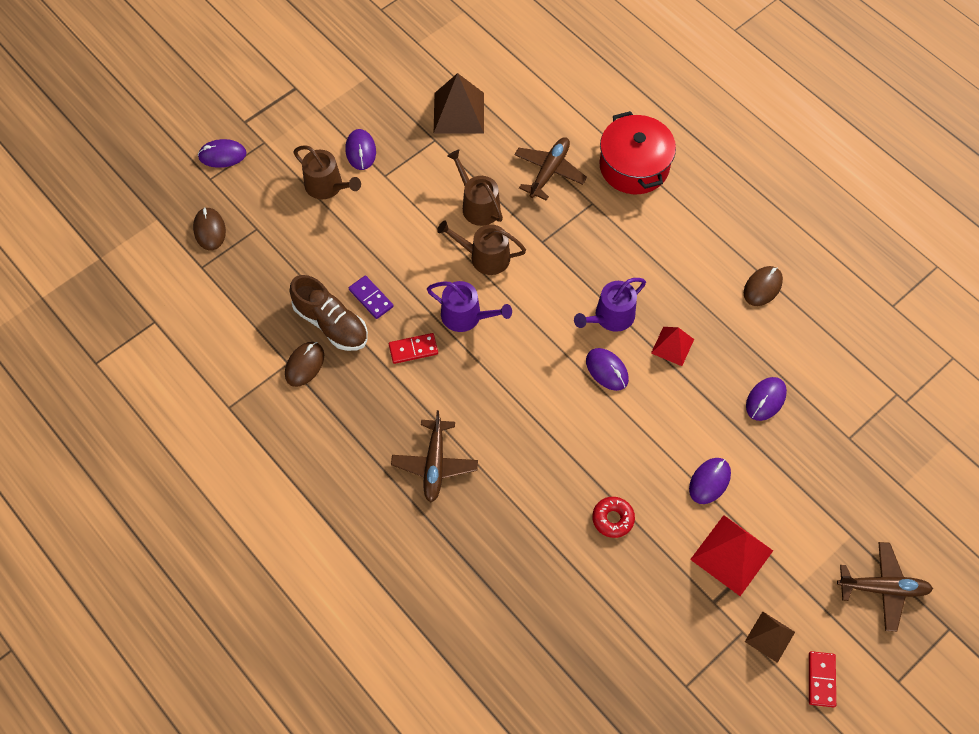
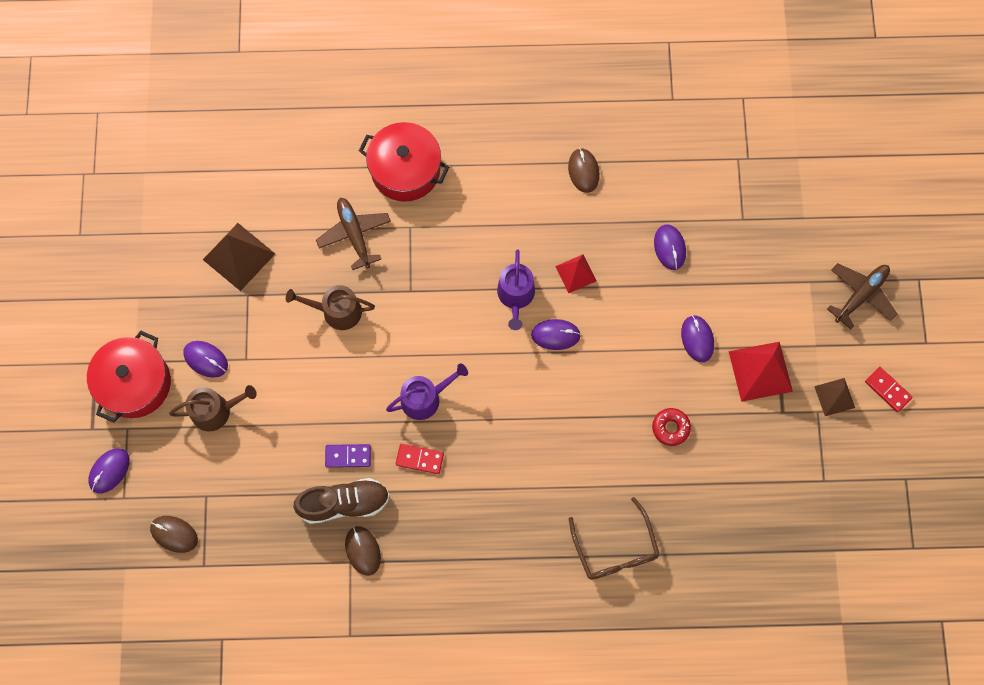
camera: 50 degrees left, 10 degrees up
red domino [389,333,438,364] -> red domino turned 75 degrees clockwise [396,444,444,474]
brown plane [391,410,478,502] -> none
brown watering can [437,220,526,275] -> none
none -> red pot [87,331,171,423]
none -> brown glasses [569,497,660,580]

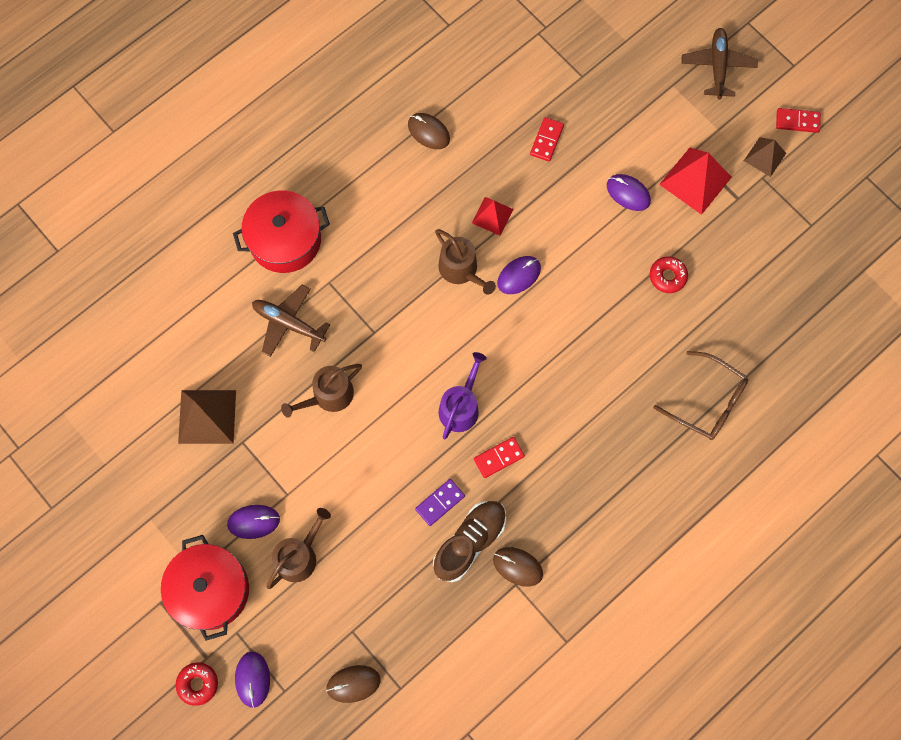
camera: 40 degrees left, 0 degrees up
purple watering can [497,250,535,330] -> brown watering can [435,229,496,295]
purple mouse [654,225,686,270] -> red domino [530,117,564,162]
none -> red donut [176,663,218,706]

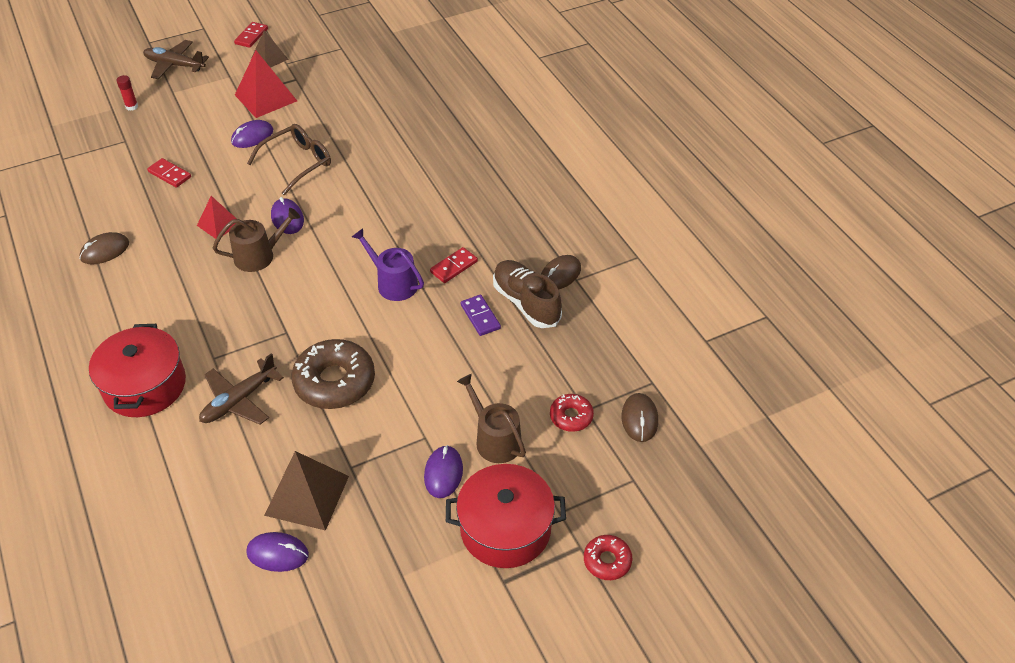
camera: 75 degrees left, 25 degrees down
purple mouse [235,651,270,708] -> purple mouse moved to [246,532,309,572]
brown watering can [281,364,362,418] -> brown donut [291,339,375,409]
red domino [474,437,525,478] -> red domino turned 60 degrees clockwise [430,247,478,283]
red donut [650,257,688,293] -> red donut moved to [550,394,594,432]
brown glasses [653,351,748,440] -> brown glasses moved to [247,124,331,195]
none -> red glue stick [116,75,138,111]

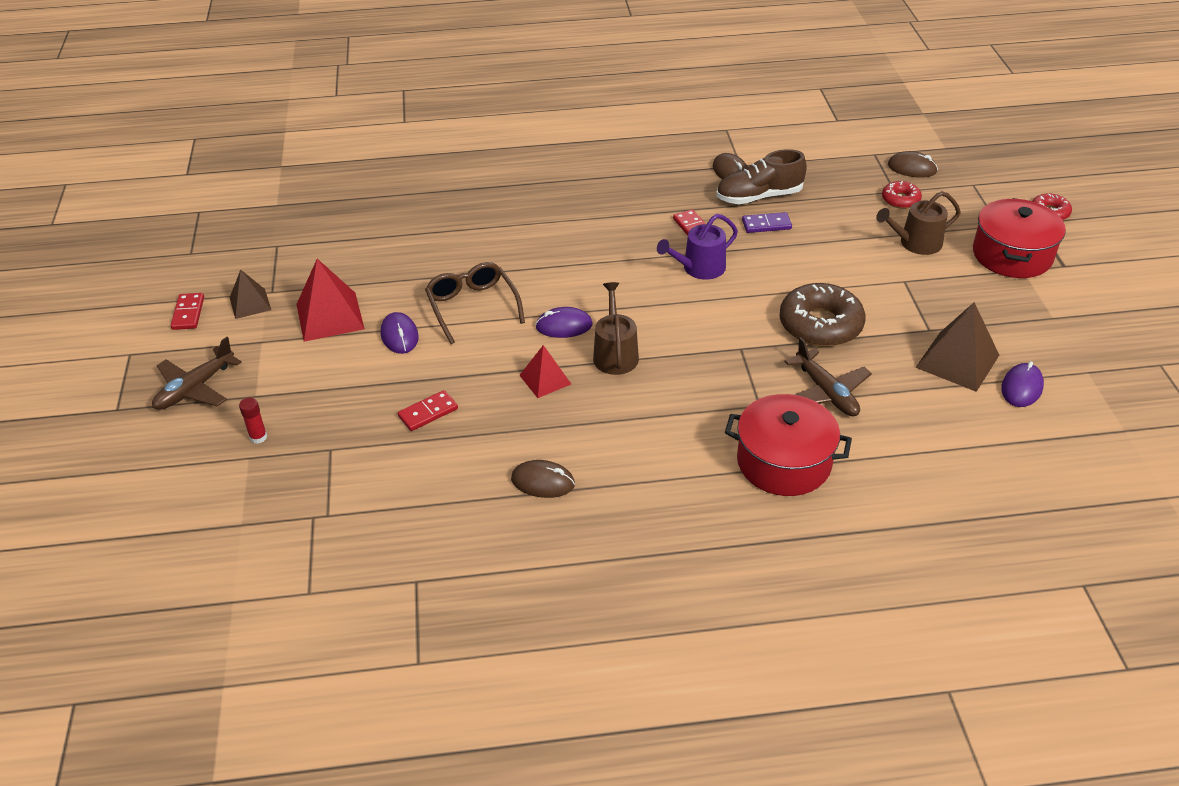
camera: 70 degrees left, 5 degrees down
brown mouse [79,232,129,264] -> brown mouse turned 60 degrees counterclockwise [511,460,575,498]
red domino [234,22,268,48] -> red domino turned 45 degrees clockwise [171,293,204,330]
purple mouse [424,445,463,498] -> none

